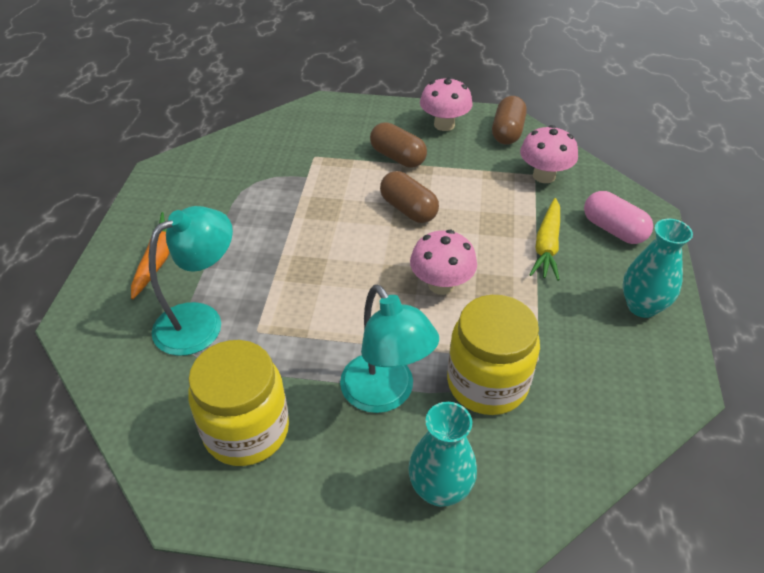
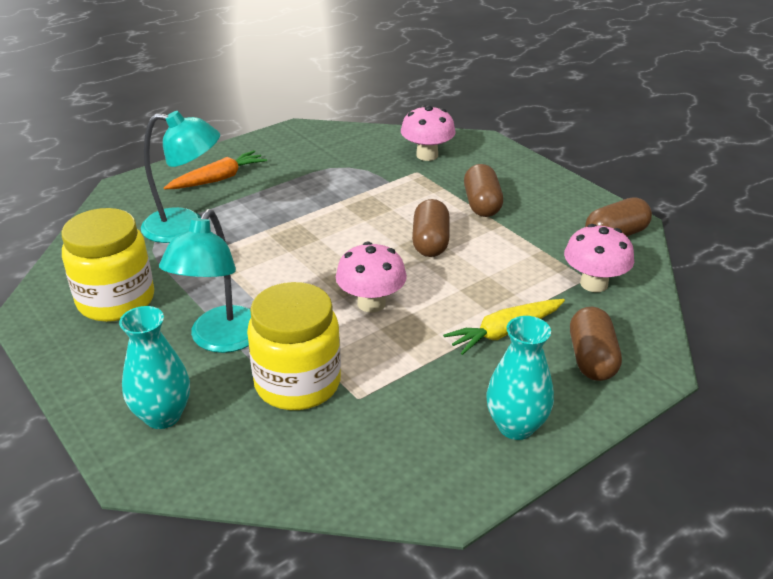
camera: 45 degrees right, 10 degrees down
pink mushroom [420,77,472,131] -> pink mushroom moved to [401,105,456,161]
pink capsule [584,191,653,244] -> brown capsule [570,307,622,381]

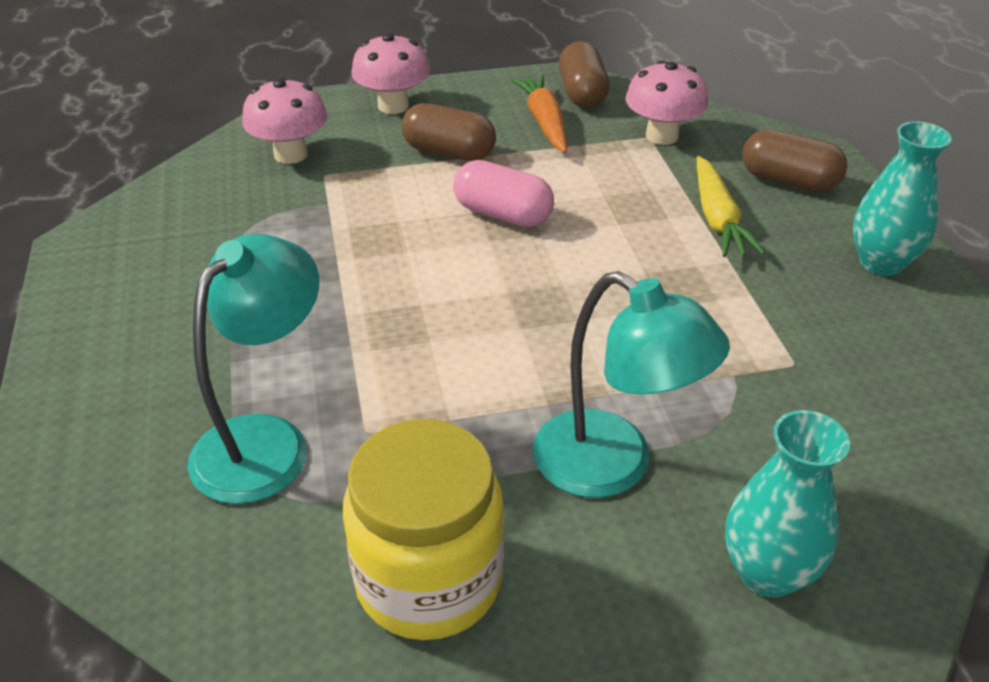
camera: 65 degrees left, 5 degrees up
orange carrot [164,150,267,189] -> orange carrot moved to [511,75,567,153]
yellow jar [247,282,341,410] -> none
pink mushroom [336,242,407,313] -> pink mushroom moved to [351,33,430,114]
brown capsule [412,199,450,257] -> pink capsule [453,160,554,227]

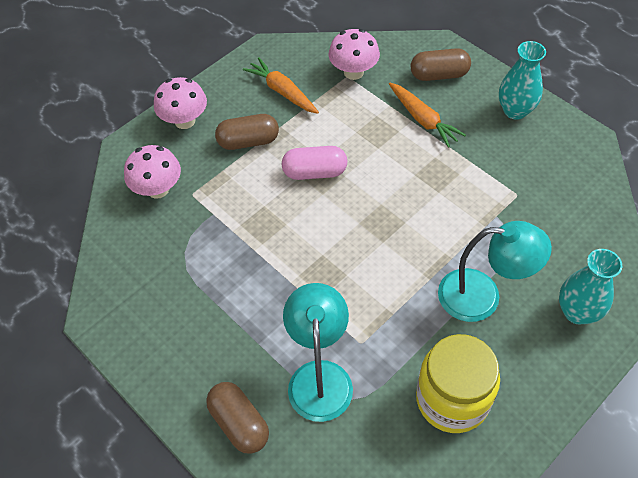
camera: 30 degrees left, 15 degrees up
brown capsule [559,41,609,108] -> brown capsule moved to [206,382,269,454]
yellow carrot [697,156,765,257] -> orange carrot [389,83,466,148]

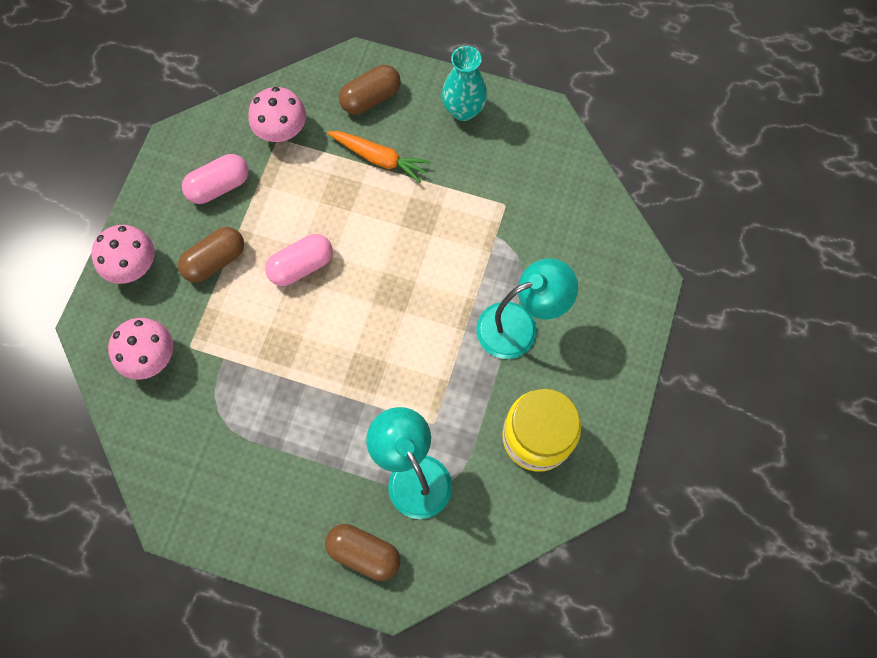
camera: 30 degrees left, 15 degrees up
orange carrot [243,57,319,114] -> pink capsule [182,154,249,204]
turquoise vase [559,249,622,325] -> none

